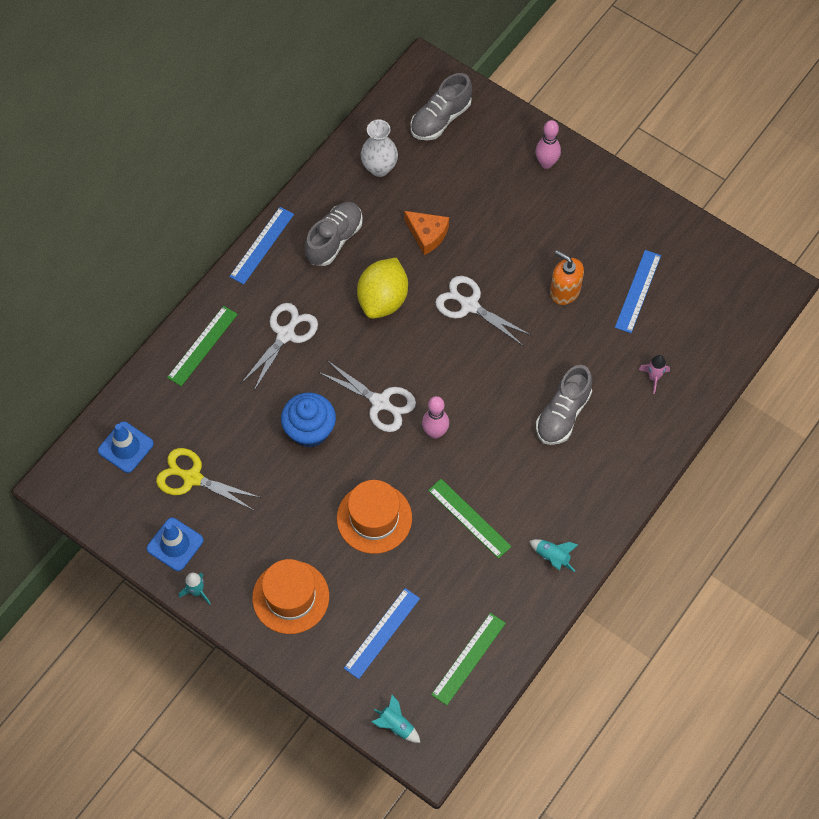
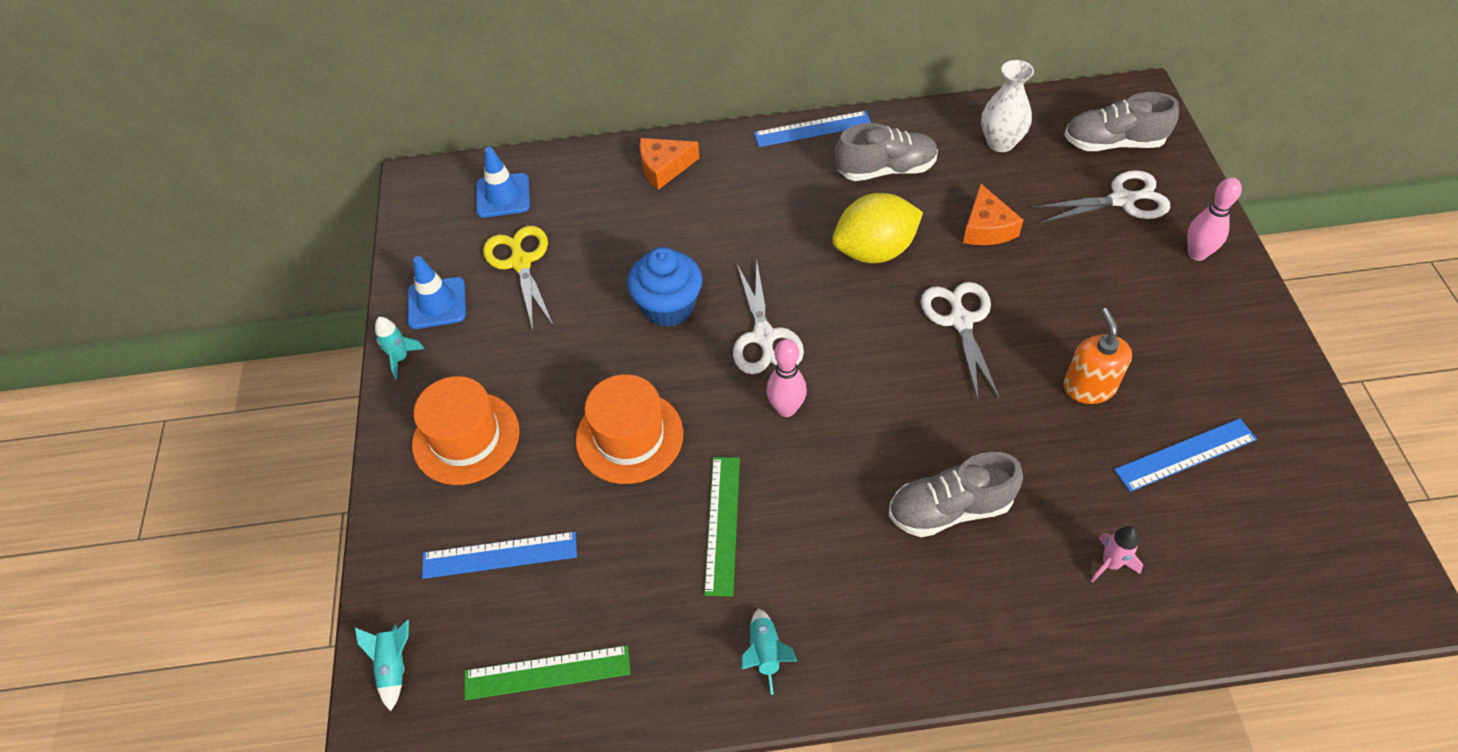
camera: 50 degrees right, 10 degrees down
green ruler [167,306,238,386] -> orange cheese [639,138,699,190]
white scissors [241,303,318,391] -> white scissors moved to [1033,170,1170,223]

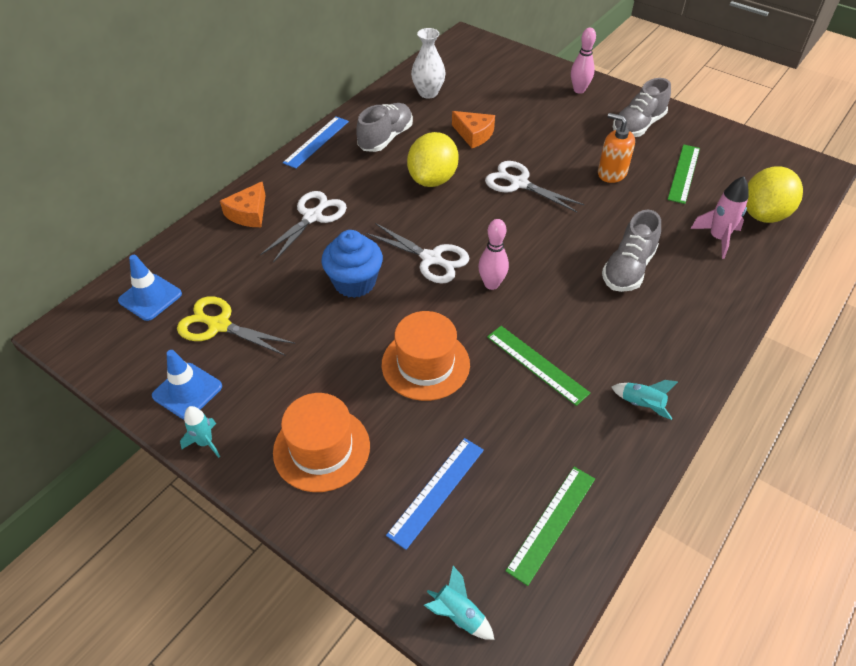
camera: 50 degrees left, 5 degrees down
white scissors [1033,170,1170,223] -> white scissors moved to [260,191,347,263]
grey shoe [1064,92,1179,151] -> grey shoe moved to [613,78,671,137]
pink rocket [1091,526,1143,583] -> pink rocket [691,176,748,259], size x1.51
blue ruler [1114,418,1257,492] -> green ruler [667,144,700,204]
none -> yellow lemon [746,166,803,223]

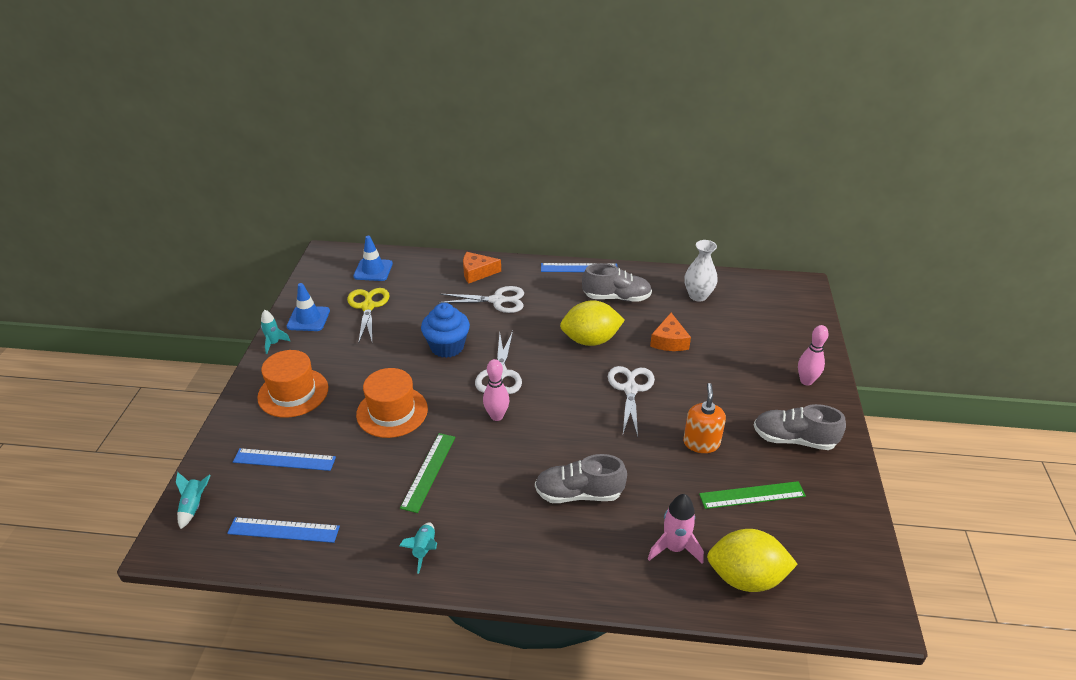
camera: 60 degrees right, 10 degrees down
green ruler [505,467,595,586] -> blue ruler [227,517,340,543]

